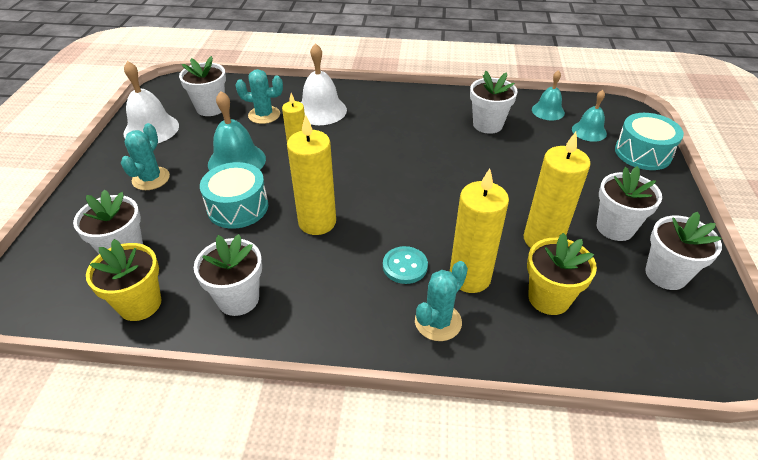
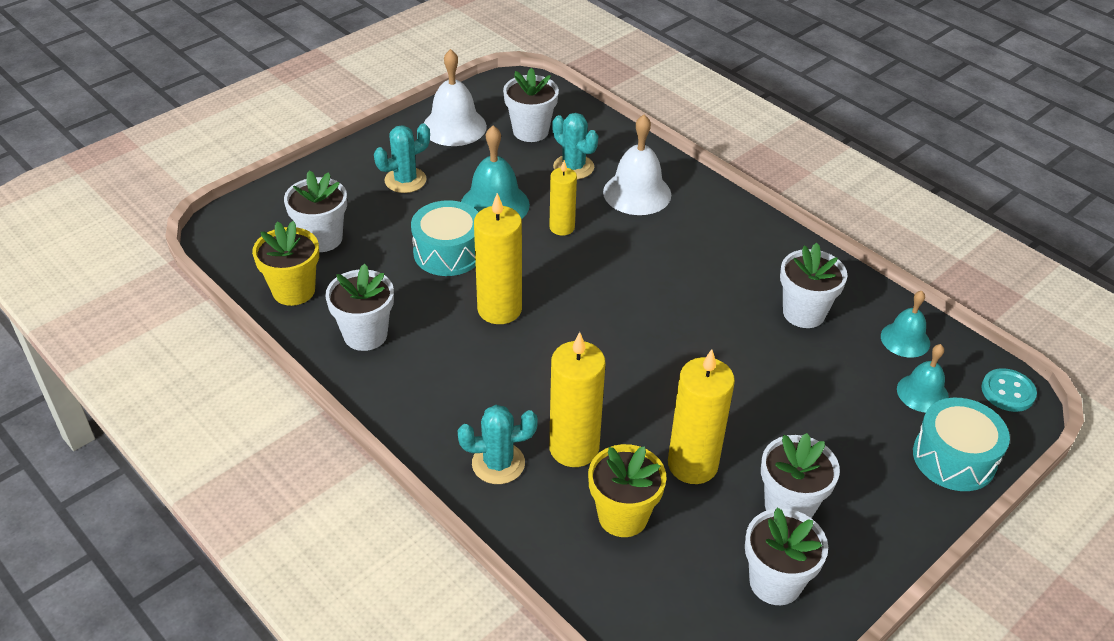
camera: 40 degrees right, 0 degrees up
turquoise button [383,246,428,284] -> turquoise button moved to [981,368,1037,412]

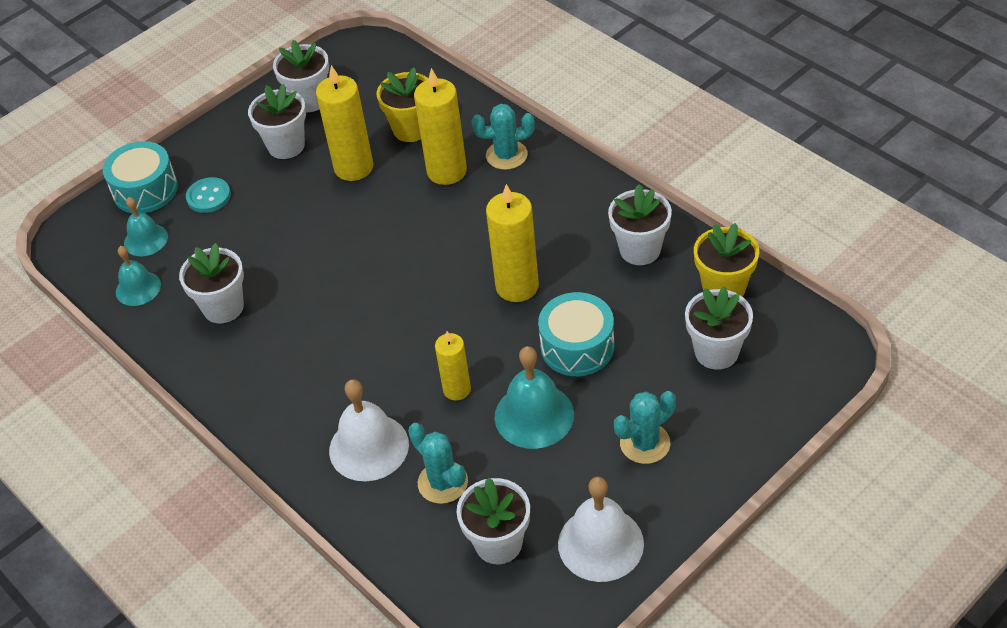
camera: 175 degrees left, 5 degrees up
turquoise button [981,368,1037,412] -> turquoise button moved to [186,177,231,213]

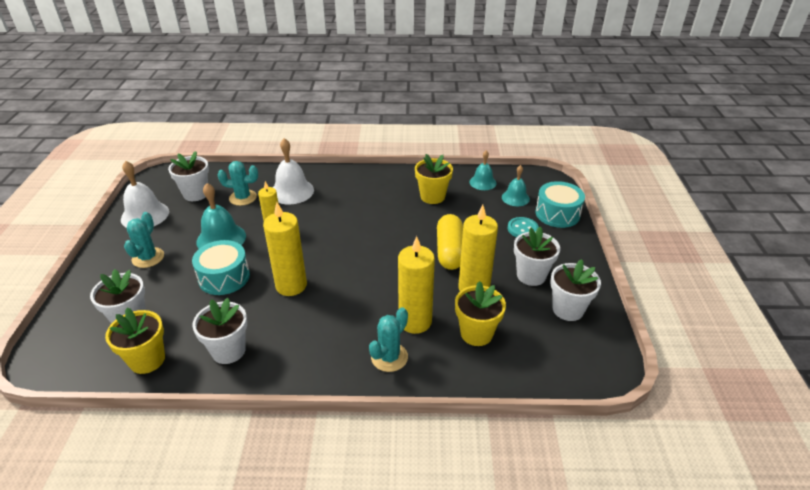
camera: 130 degrees right, 10 degrees down
white flower pot [179,243,244,323] -> yellow flower pot [415,154,453,204]
none -> yellow capsule [437,214,463,270]

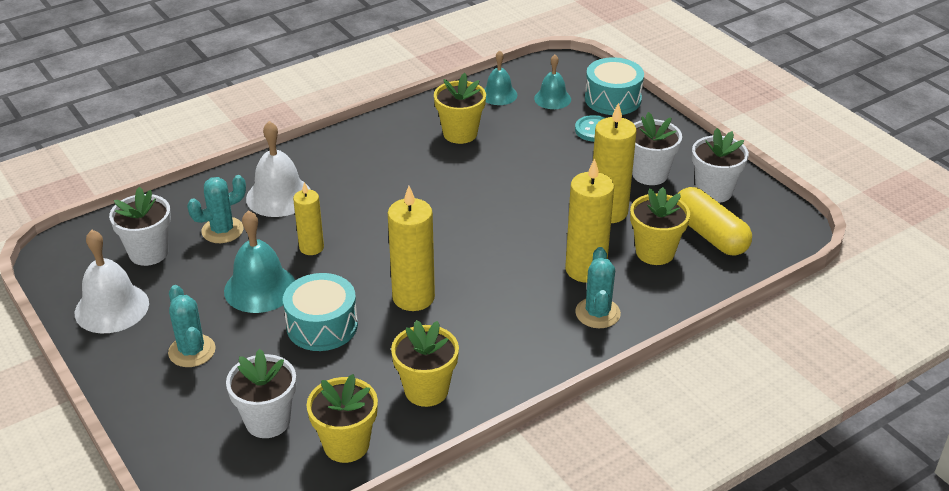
camera: 35 degrees left, 0 degrees up
white flower pot [192,298,247,364] -> yellow flower pot [391,320,459,407]
yellow capsule [437,214,463,270] -> yellow capsule moved to [678,187,752,256]

